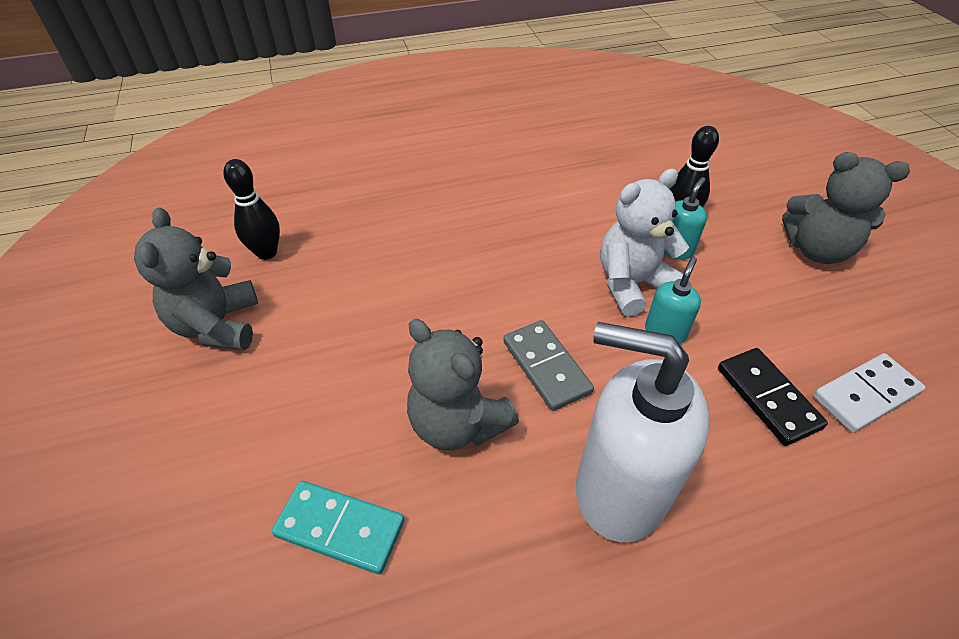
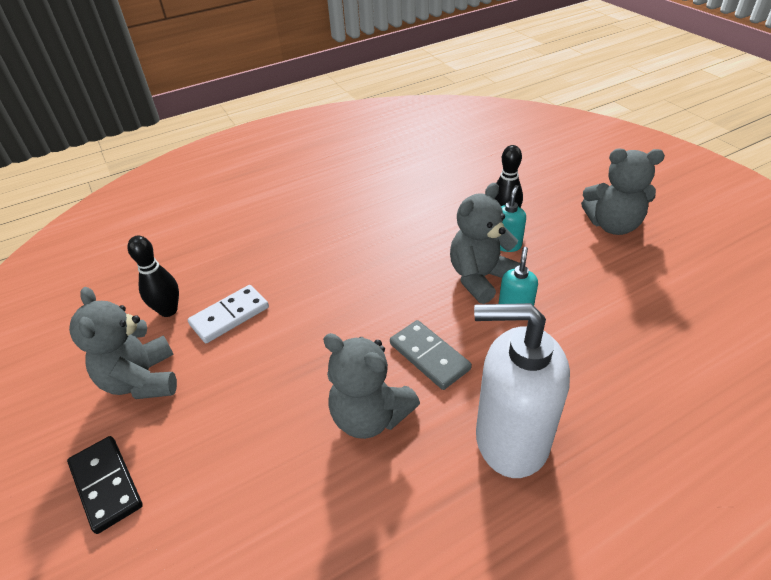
camera: 10 degrees left, 5 degrees down
turquoise domino [272,481,405,575] -> none
white teddy bear [600,169,689,317] -> grey teddy bear [450,183,520,304]
black domino [718,348,828,446] -> black domino moved to [67,436,143,534]
white domino [813,353,926,433] -> white domino moved to [187,285,269,343]

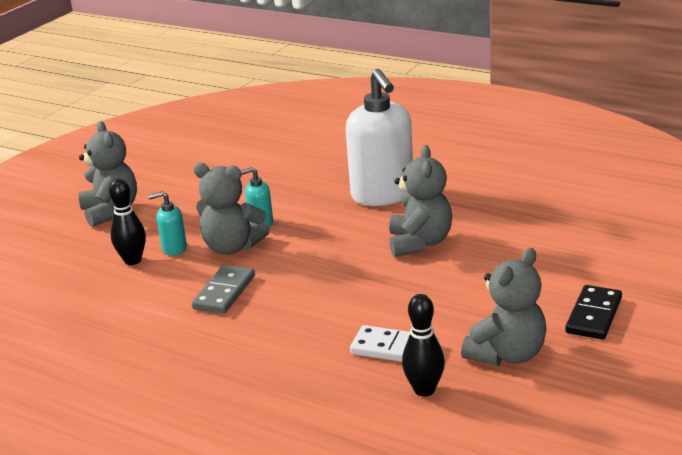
camera: 120 degrees left, 15 degrees down
grey domino [390,320,472,390] -> grey domino moved to [192,265,255,314]

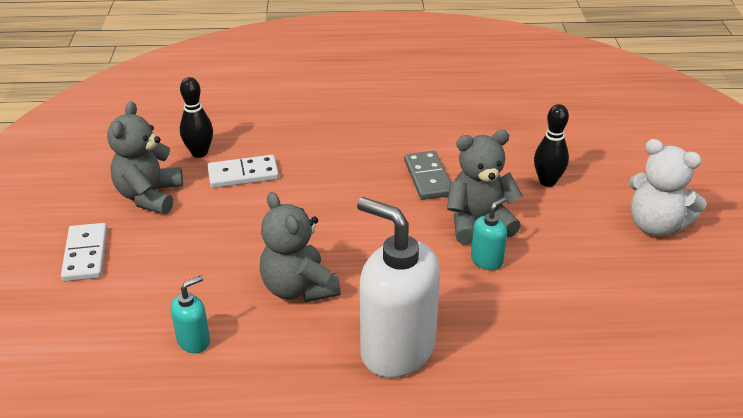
camera: 145 degrees right, 10 degrees up
grey teddy bear [79,121,137,227] -> white teddy bear [629,139,707,236]
turquoise soap dispenser [148,191,187,256] -> turquoise soap dispenser moved to [171,275,210,353]
black domino [565,285,622,340] -> white domino [61,223,107,281]

